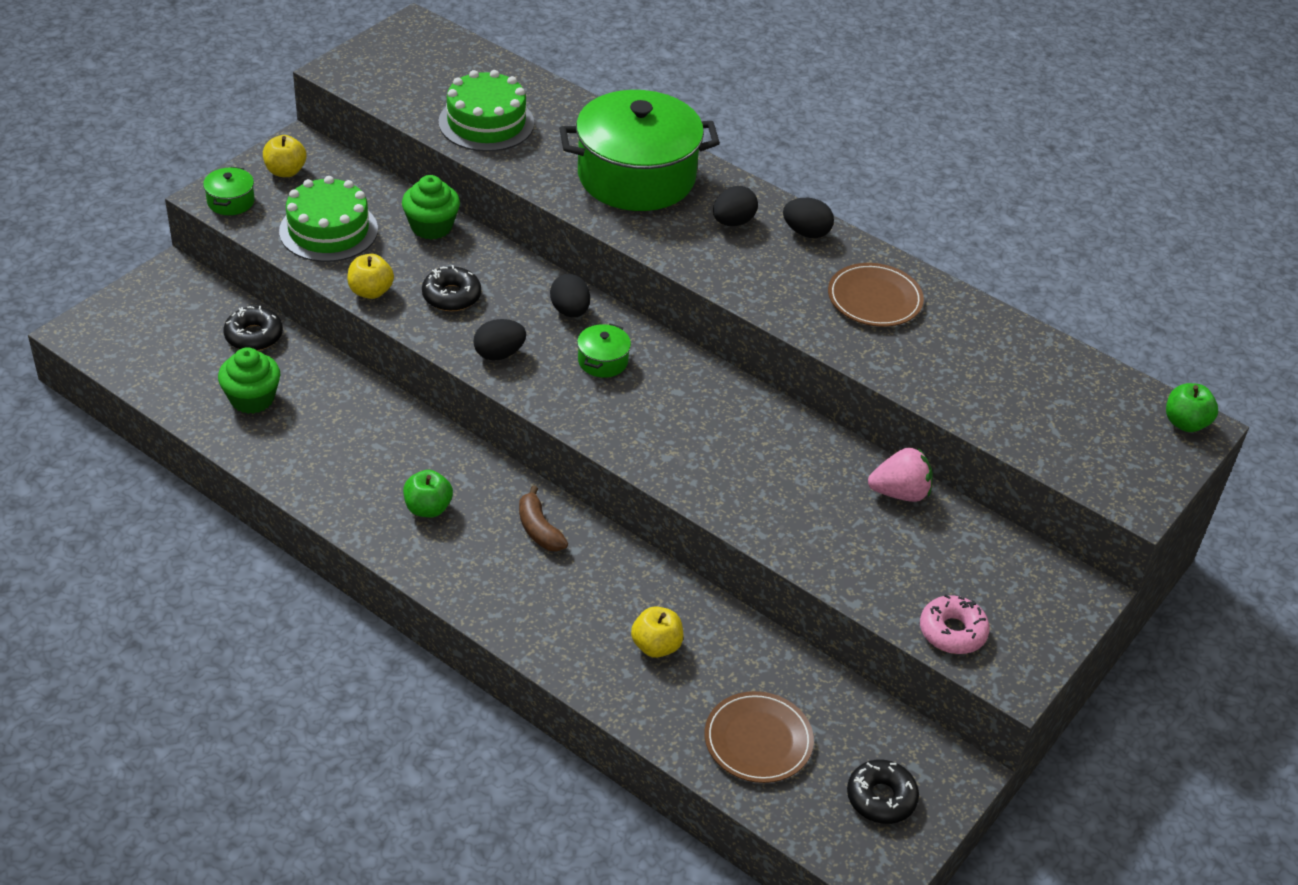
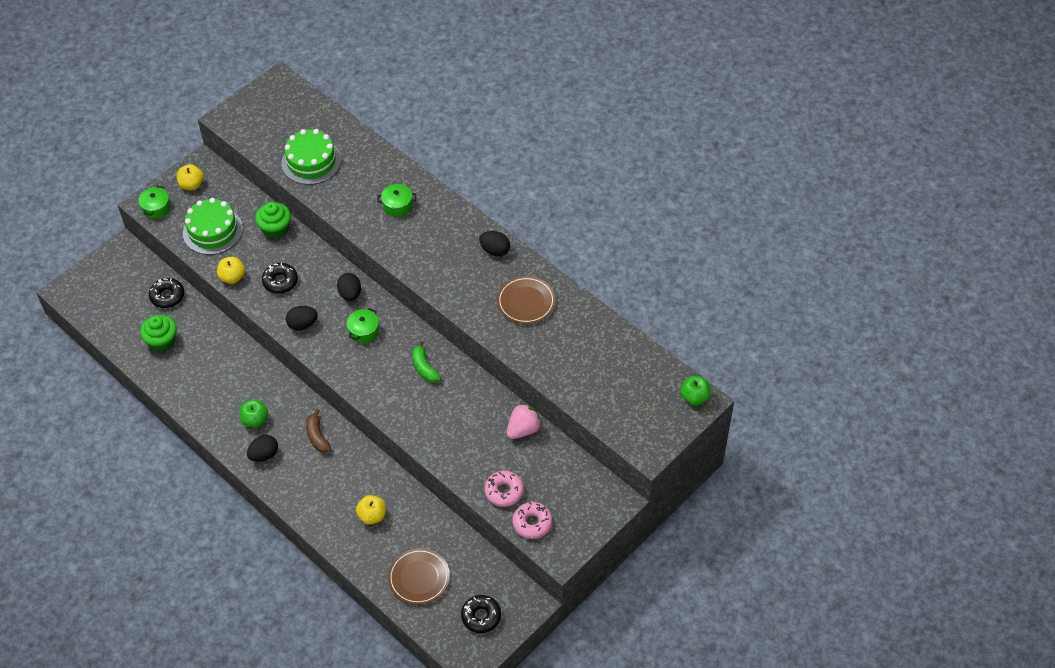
camera: 10 degrees right, 10 degrees up
green pot [559,90,720,211] -> green pot [377,184,416,217], size x0.40
black egg [713,186,758,226] -> black egg moved to [247,435,278,462]
pink strawberry [868,448,933,502] -> pink strawberry turned 45 degrees counterclockwise [507,403,542,439]
none -> green banana [412,341,441,383]
none -> pink donut [484,471,524,507]

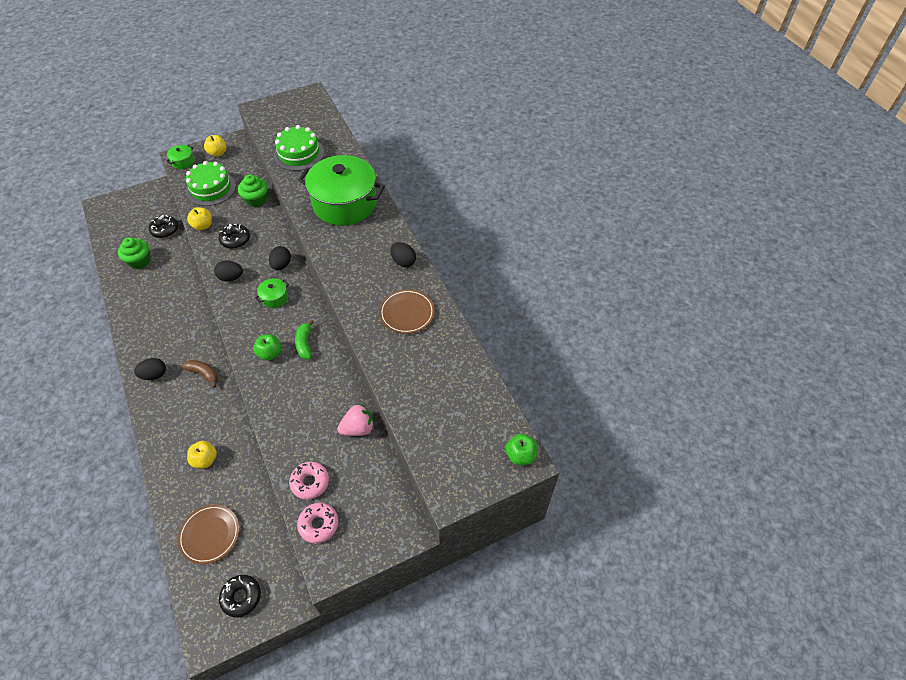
camera: 20 degrees right, 0 degrees up
green apple [239,400,269,427] -> green apple moved to [253,334,281,361]
brown banana [306,409,331,453] -> brown banana turned 120 degrees clockwise [182,360,218,388]
green pot [377,184,416,217] -> green pot [298,155,385,226], size x2.50

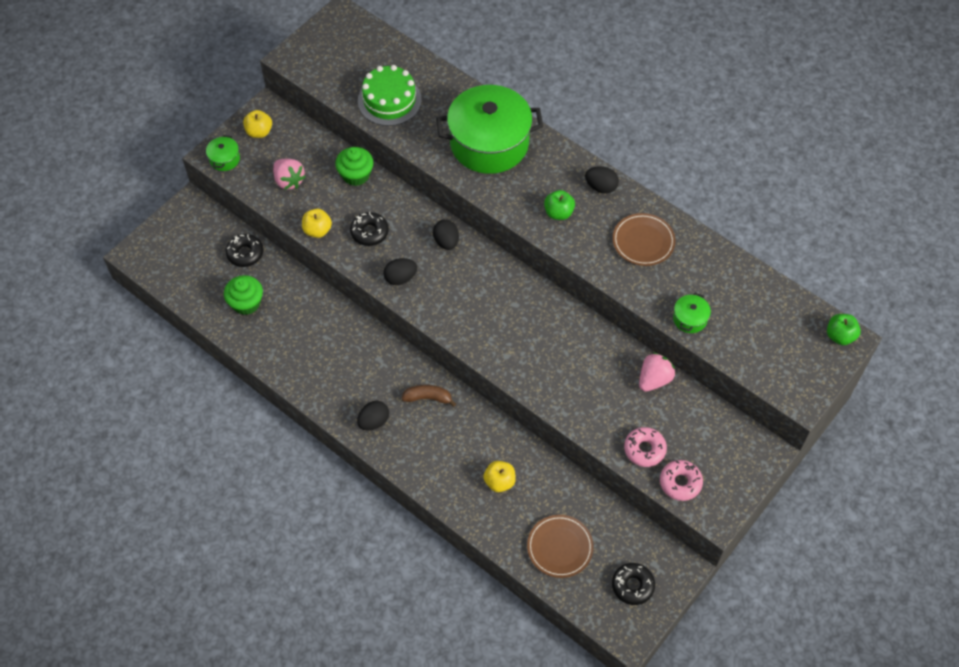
camera: 25 degrees left, 5 degrees up
green cake [186,161,236,206] -> pink strawberry [273,159,306,190]
green apple [253,334,281,361] -> green apple moved to [544,190,575,220]
green pot [255,278,289,308] -> green pot moved to [673,293,711,333]
green banana [295,320,314,359] -> none

